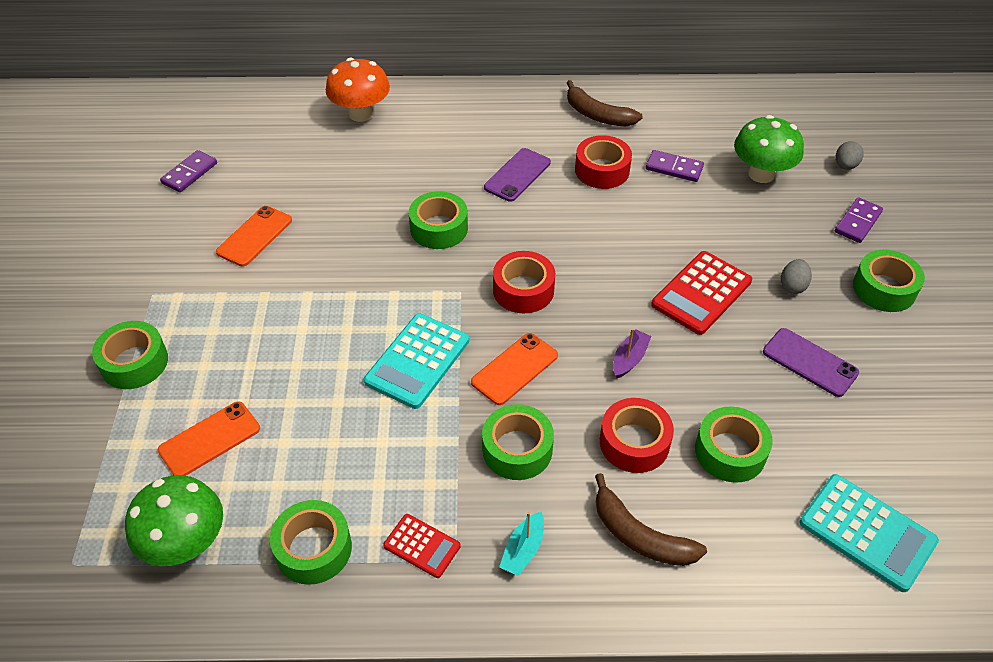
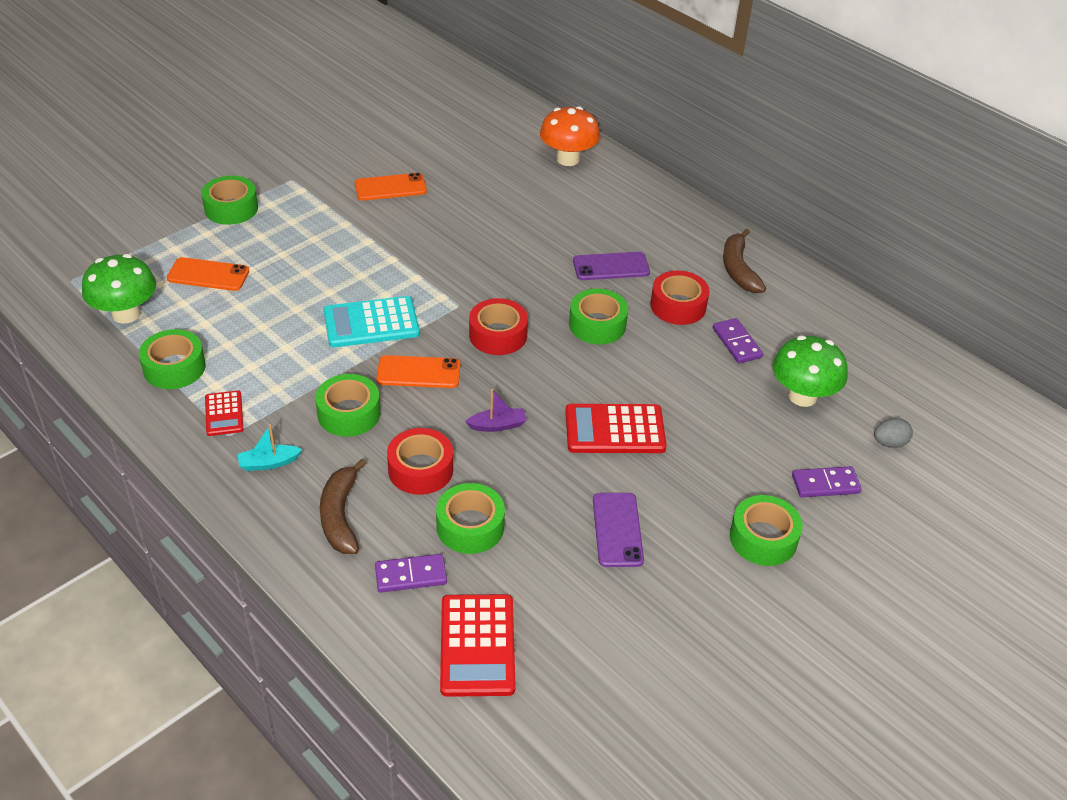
camera: 45 degrees right, 5 degrees down
purple domino [160,150,217,192] -> purple domino moved to [375,554,447,593]
green tape [409,191,468,249] -> green tape moved to [569,289,628,344]
grey egg [781,259,812,294] -> none
turquoise calculator [799,474,939,592] -> red calculator [440,594,516,697]

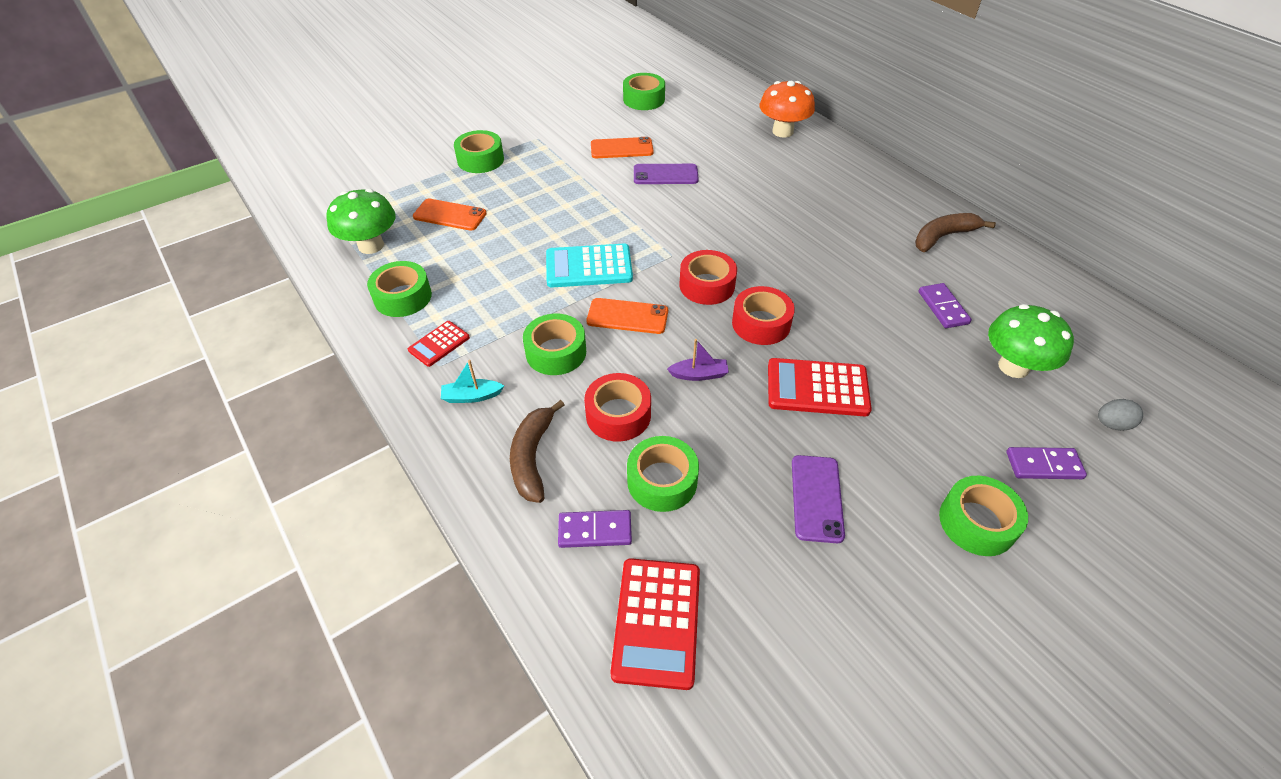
camera: 10 degrees right, 5 degrees up
red calculator [205,390,244,436] -> red calculator turned 45 degrees clockwise [408,321,470,367]
green tape [569,289,628,344] -> green tape moved to [623,73,665,110]
purple phone [573,252,650,280] -> purple phone moved to [634,164,699,184]
red tape [650,271,710,325] -> red tape moved to [732,286,795,345]
brown banana [723,229,766,293] -> brown banana turned 60 degrees clockwise [915,213,996,252]

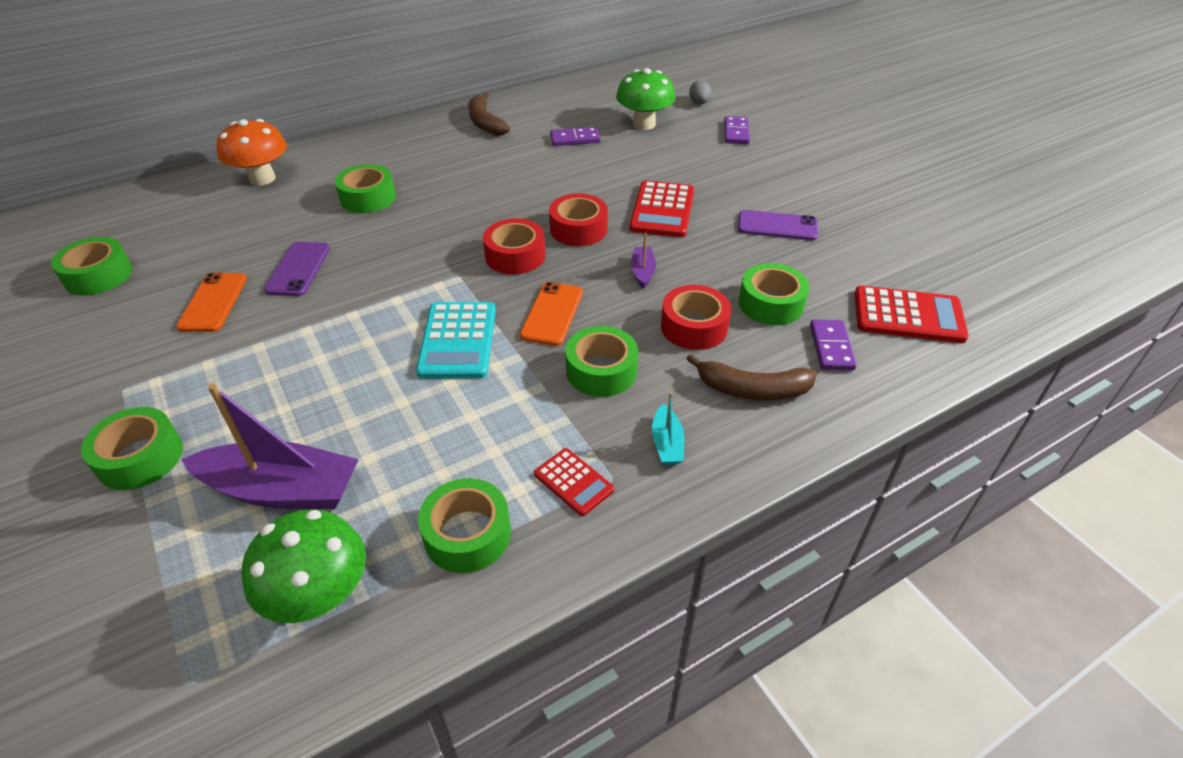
camera: 85 degrees left, 5 degrees down
orange phone [413,199,487,231] -> purple boat [181,383,359,509]
green tape [939,476,1028,556] -> green tape moved to [335,164,396,213]

